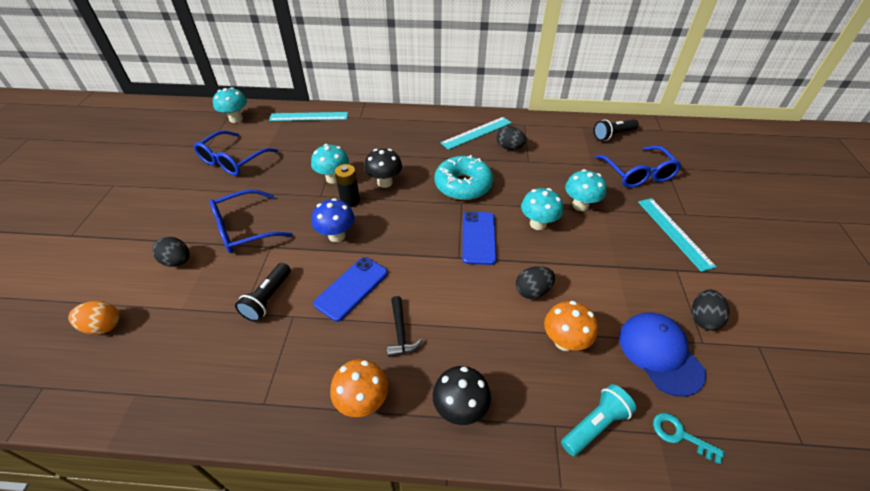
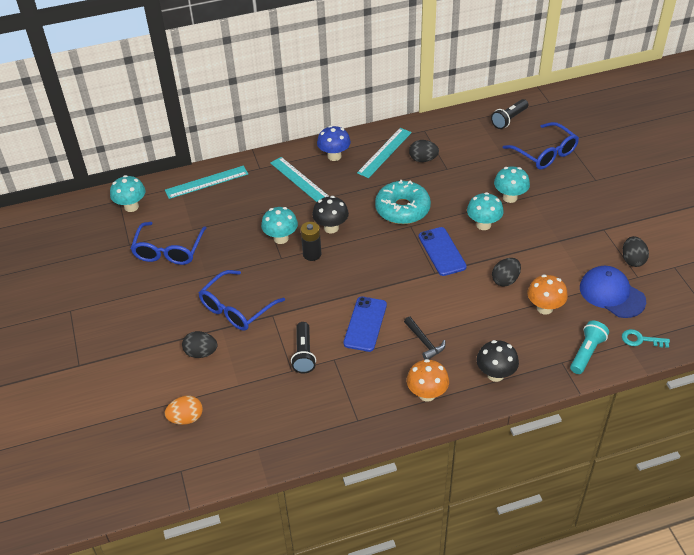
camera: 20 degrees left, 0 degrees up
blue mushroom [312,198,355,242] -> blue mushroom moved to [317,126,351,161]
turquoise ruler [638,198,716,272] -> turquoise ruler moved to [270,157,329,202]

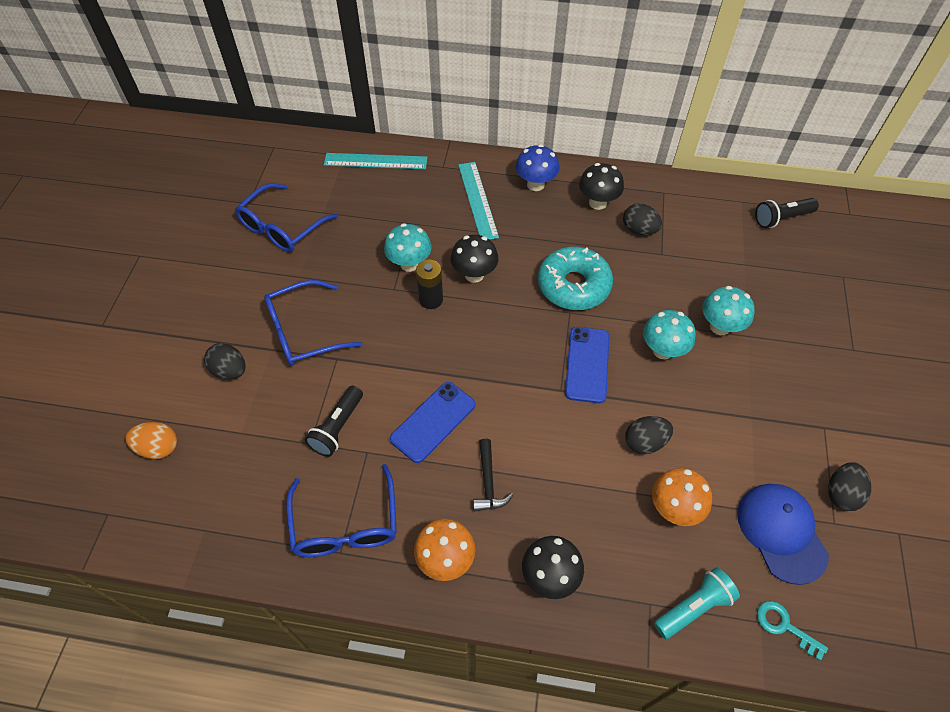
camera: 25 degrees right, 10 degrees up
turquoise mushroom [110,175,145,212] -> none
turquoise ruler [357,128,412,178] -> black mushroom [579,163,624,210]
blue glasses [503,122,579,169] -> blue glasses moved to [286,464,397,557]

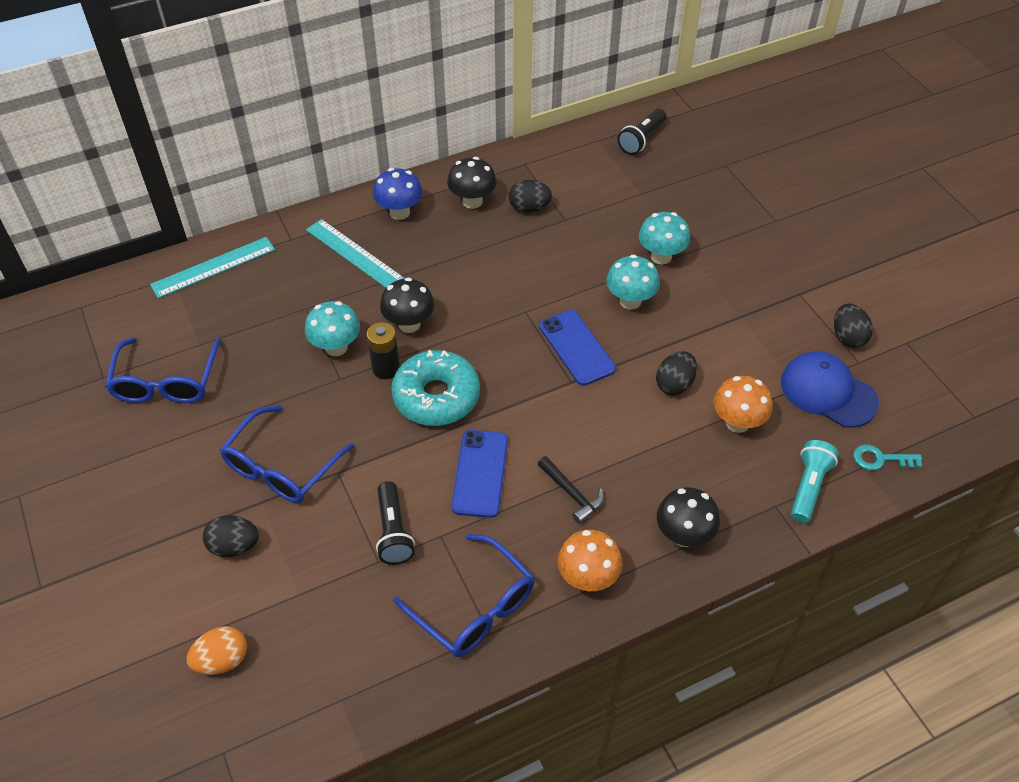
camera: 35 degrees left, 5 degrees down
turquoise donut [538,247,613,310] -> turquoise donut moved to [391,350,480,426]

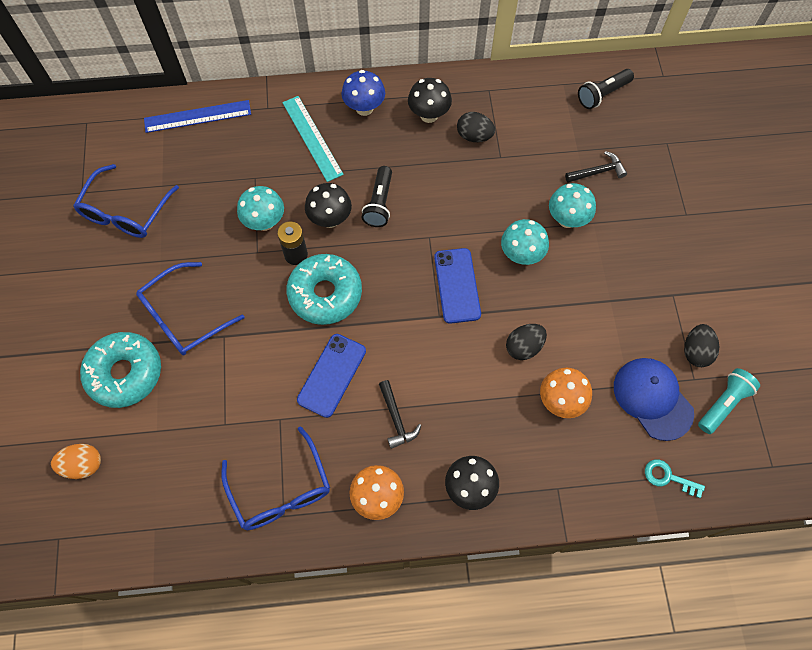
camera: 20 degrees right, 15 degrees up
turquoise ruler [150,237,275,298] -> blue ruler [144,100,251,133]
black egg [203,515,259,557] -> turquoise donut [80,332,161,408]
black flashlight [376,481,415,565] -> black flashlight moved to [361,166,392,227]
turquoise flashlight [791,440,839,523] -> turquoise flashlight moved to [698,368,760,434]
none -> black hammer [565,151,627,183]

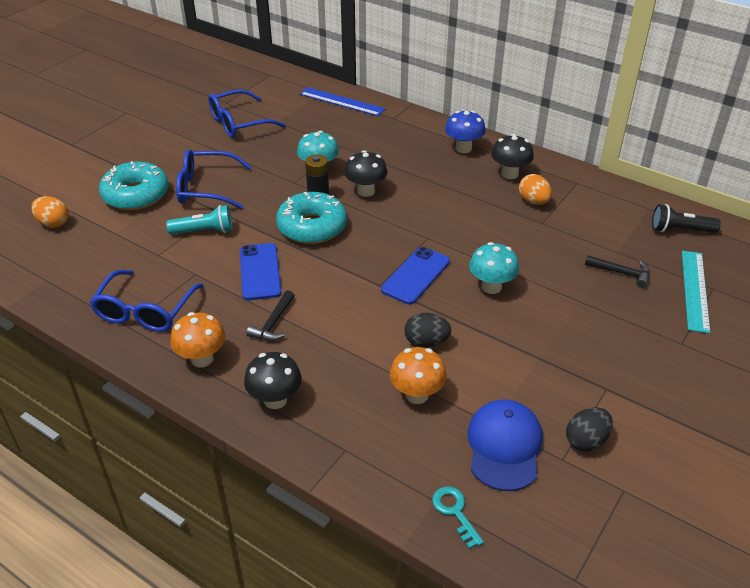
camera: 40 degrees right, 25 degrees down
turquoise ruler [282,96,344,182] -> turquoise ruler moved to [682,251,710,333]
blue phone [297,334,366,418] -> blue phone turned 75 degrees counterclockwise [240,243,282,300]
black flashlight [361,166,392,227] -> none
black egg [457,112,495,142] -> orange egg [519,174,552,205]
turquoise mushroom [549,183,596,228] -> none
turquoise flashlight [698,368,760,434] -> turquoise flashlight moved to [166,205,233,235]

